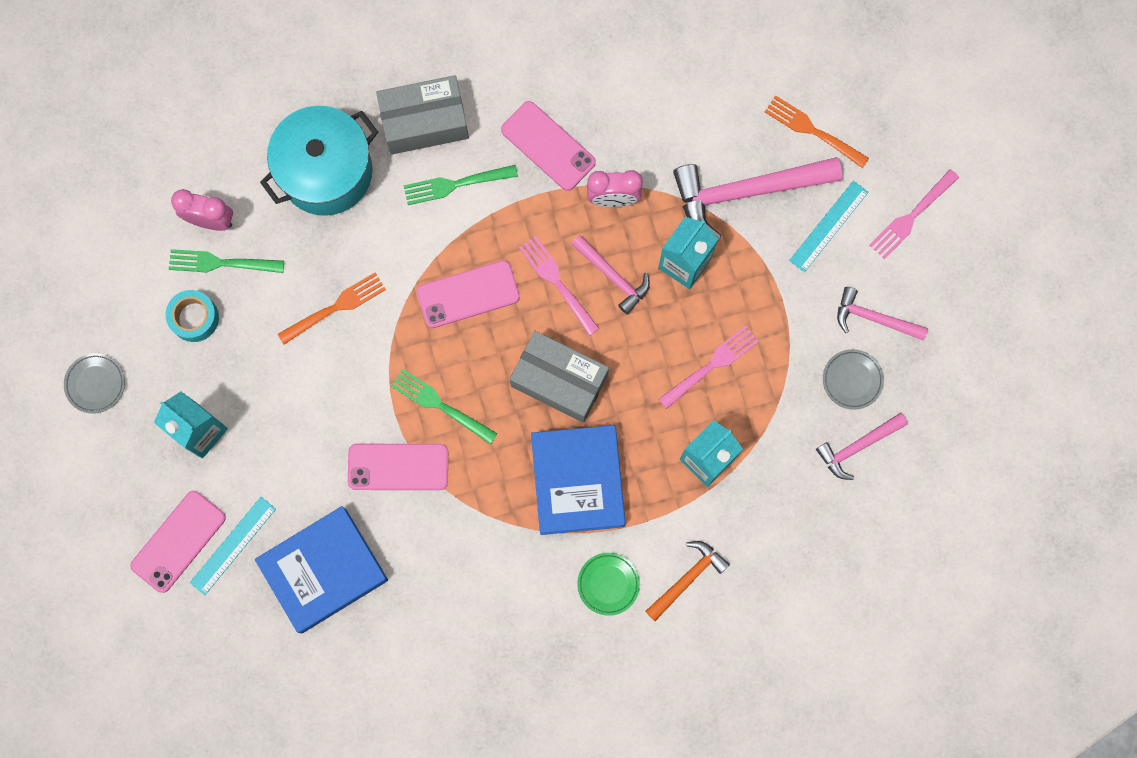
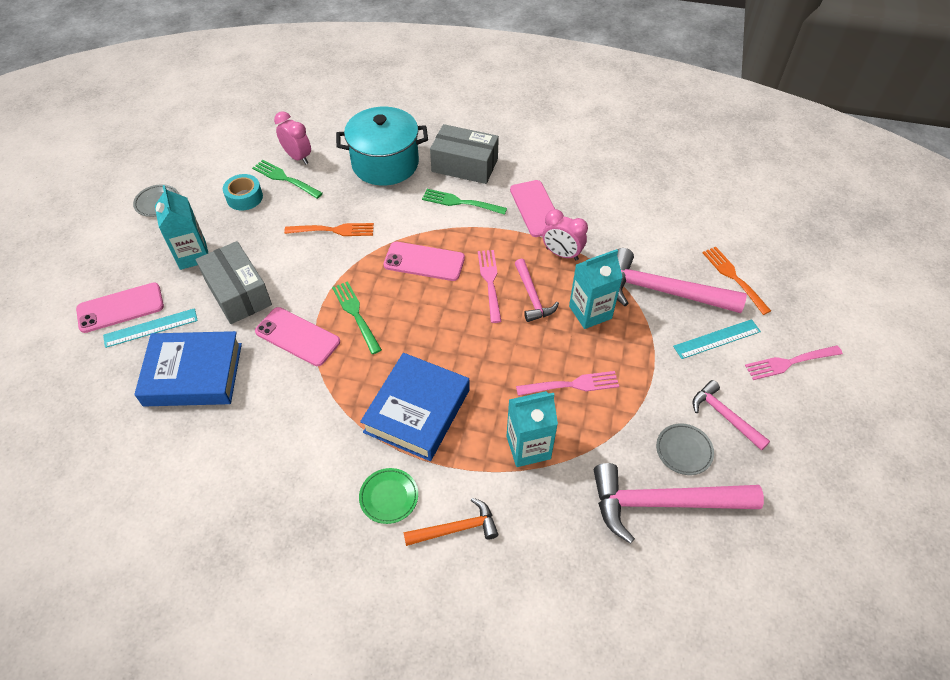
camera: 30 degrees right, 25 degrees down
grey box [510,331,609,423] -> grey box moved to [196,241,272,324]
pink hammer [816,413,908,480] -> pink hammer [594,463,764,544], size x1.81

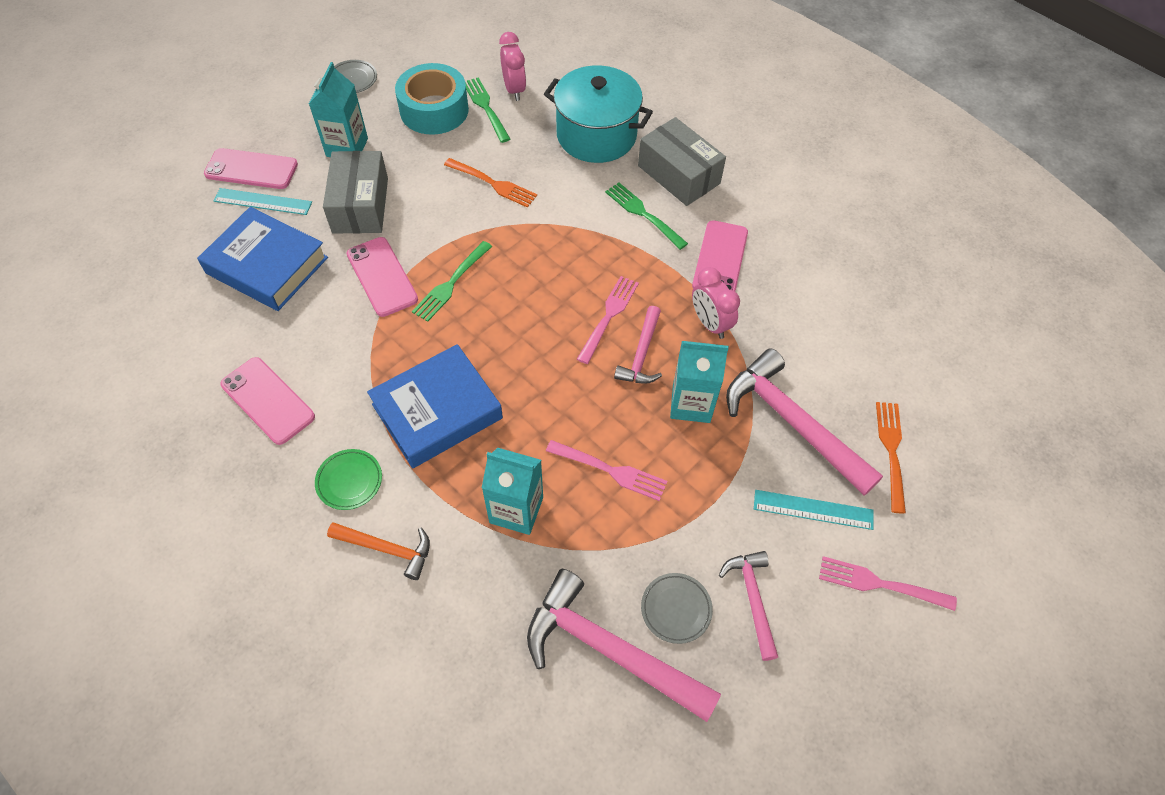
camera: 30 degrees right, 5 degrees up
turquoise tape [223,174,263,211] -> turquoise tape [395,63,469,135], size x1.69
green fork [332,281,382,354] -> green fork turned 150 degrees counterclockwise [412,241,492,322]
pink phone [384,242,465,281] -> pink phone moved to [220,357,315,445]

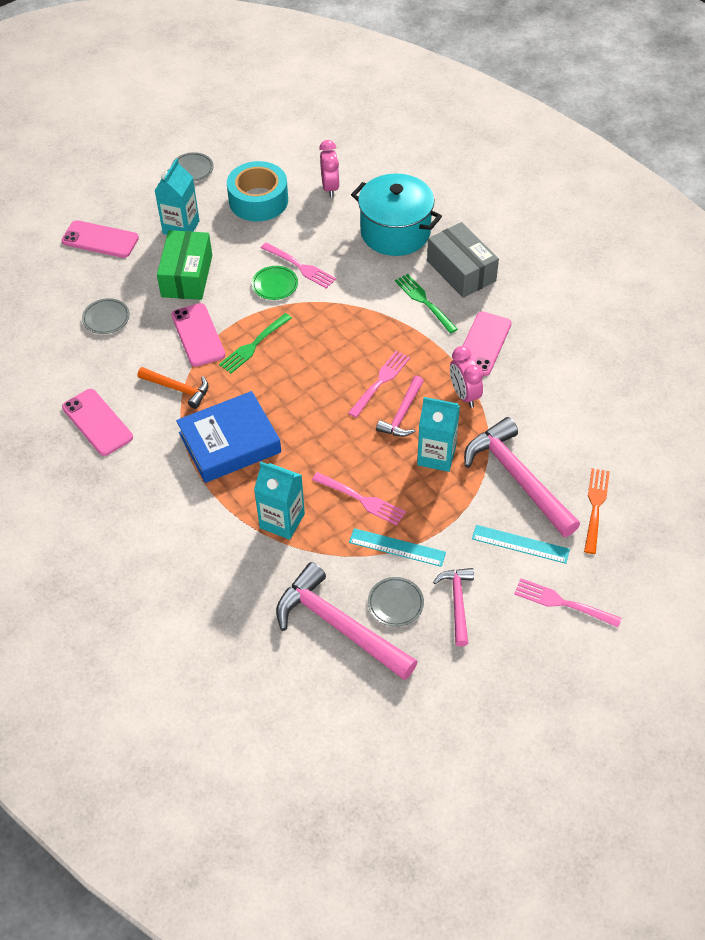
camera: 10 degrees right, 5 degrees down
blue book [197,207,328,311] -> grey plate [82,298,130,334]
turquoise ruler [214,188,312,215] -> turquoise ruler moved to [349,528,446,567]
green plate [315,449,382,510] -> green plate moved to [252,266,298,300]
grey box [323,151,388,234] -> green box [157,230,212,300]
orange hammer [327,523,430,580] -> orange hammer moved to [138,367,209,409]
orange fork [444,158,537,208] -> pink fork [261,243,336,289]
green fork [465,78,510,143] -> none

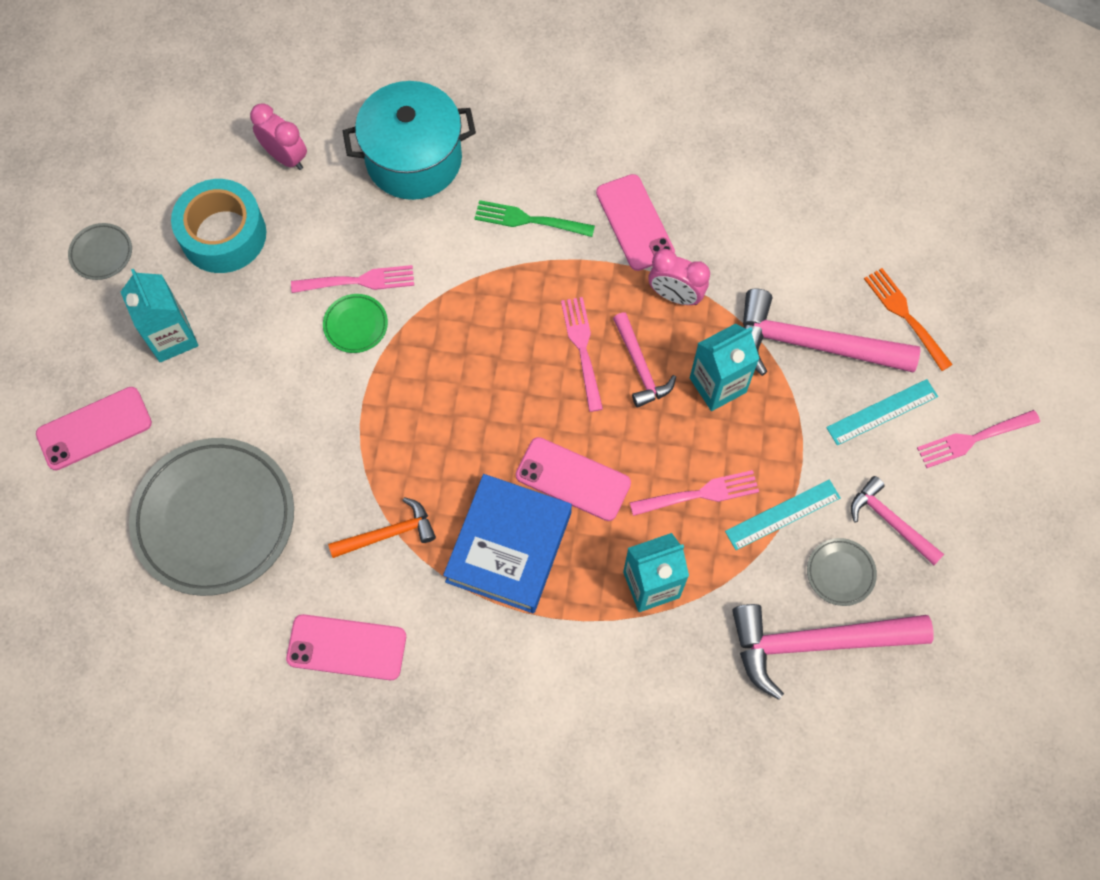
camera: 45 degrees left, 15 degrees up
grey plate [82,298,130,334] -> grey plate [129,438,294,596], size x2.38
green box [157,230,212,300] -> none
pink phone [171,303,225,367] -> pink phone moved to [516,437,631,521]
green fork [219,313,292,373] -> none
grey box [427,222,499,298] -> none

